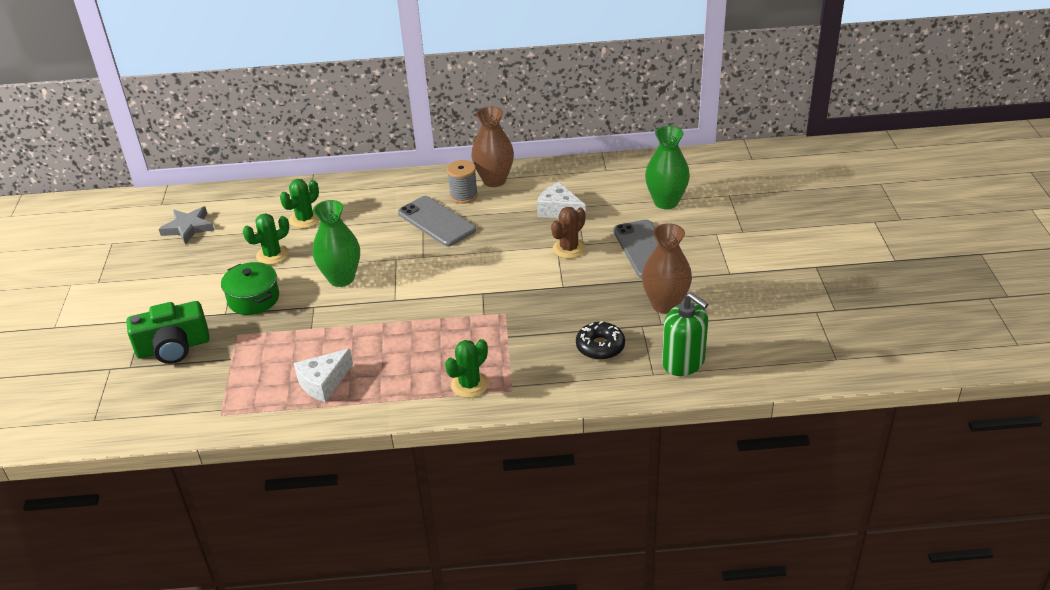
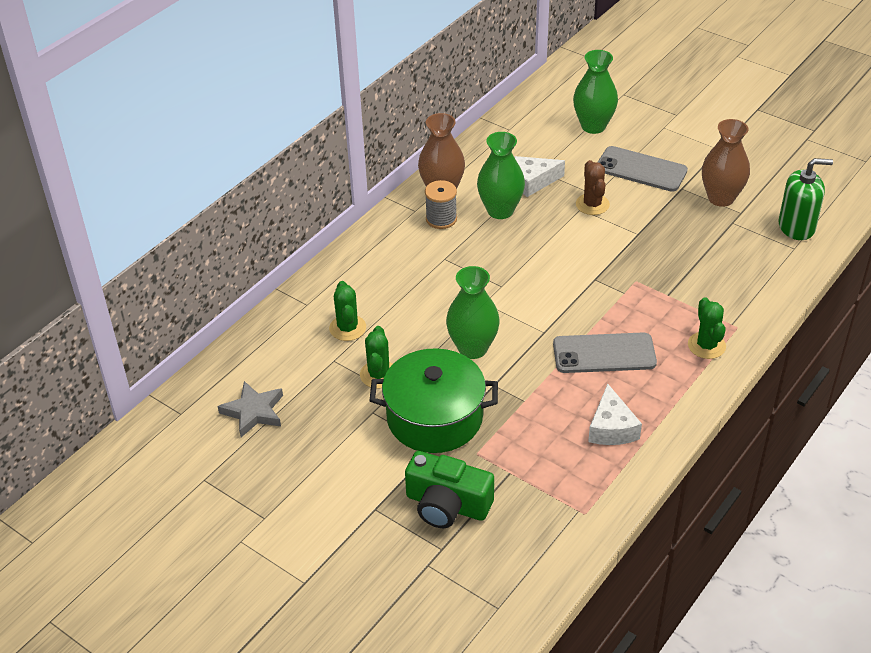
camera: 50 degrees left, 5 degrees up
green camera [127,301,210,364] -> green camera turned 90 degrees clockwise [405,451,494,528]
green pot [221,262,279,315] -> green pot [369,348,498,453], size x1.60
grey phone [398,196,476,246] -> grey phone moved to [553,332,657,373]
black donut [576,321,625,360] -> none
none -> green vase [477,132,525,219]

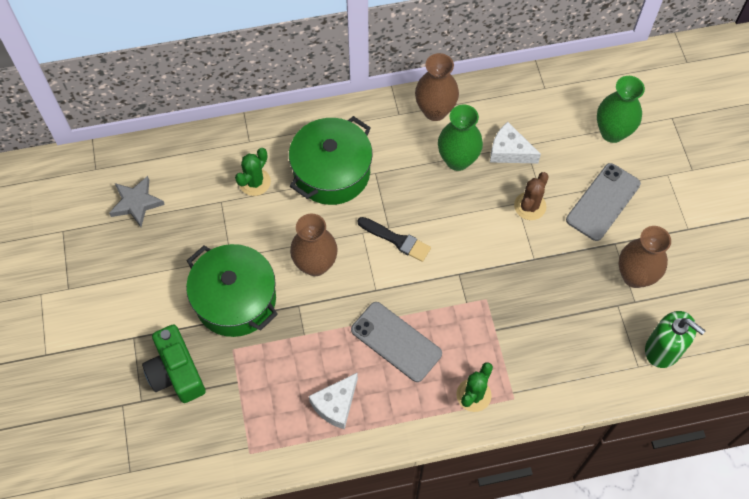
camera: 40 degrees right, 20 degrees up
green cactus [360,326,393,389] -> none
grey spool [425,180,457,229] -> none
green vase [446,266,500,359] -> brown vase [290,214,338,276]
grey phone [597,146,688,192] -> grey phone turned 60 degrees clockwise [566,163,641,241]
none -> green pot [289,116,372,205]
none -> black brush [357,217,431,262]

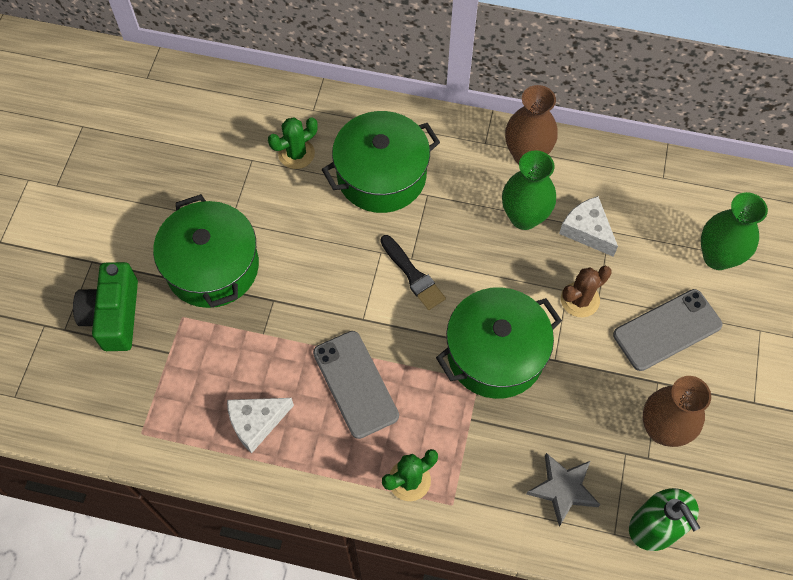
camera: 25 degrees right, 0 degrees up
grey star [109,176,165,227] -> grey star moved to [526,453,600,526]
brown vase [290,214,338,276] -> none
none -> green pot [436,287,562,399]

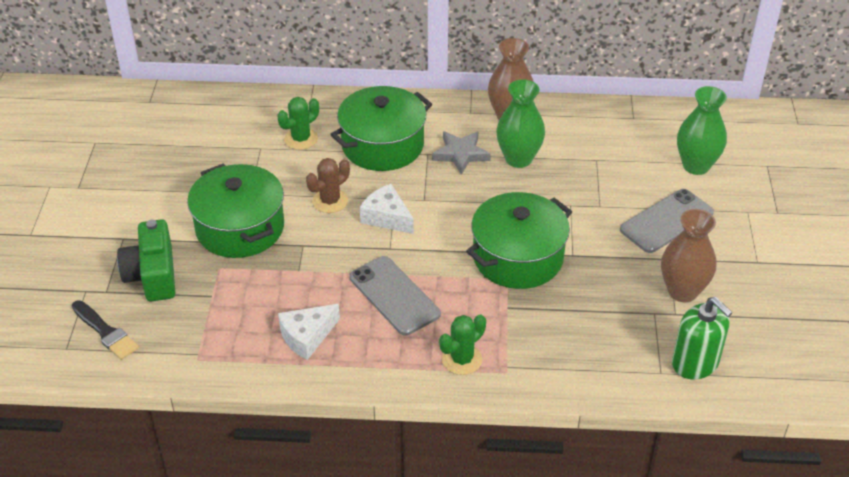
camera: 10 degrees left, 20 degrees down
black brush [380,235,446,310] -> black brush moved to [72,300,139,360]
grey star [526,453,600,526] -> grey star moved to [432,131,491,175]
white cheese [559,196,618,257] -> white cheese moved to [360,184,414,234]
brown cactus [561,266,612,317] -> brown cactus moved to [306,158,350,213]

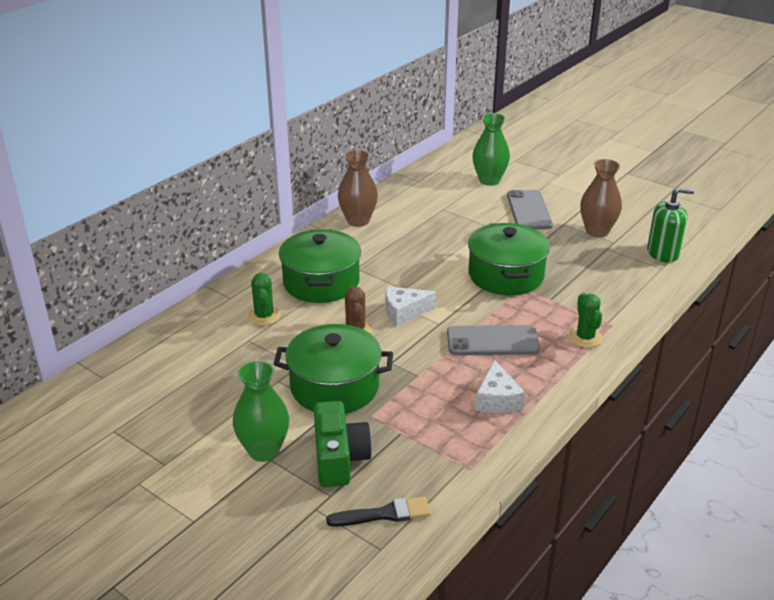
camera: 55 degrees left, 10 degrees down
green camera [117,219,175,302] -> green camera turned 120 degrees counterclockwise [314,401,372,487]
grey star [432,131,491,175] -> none
green vase [496,79,545,168] -> green vase moved to [233,361,289,462]

